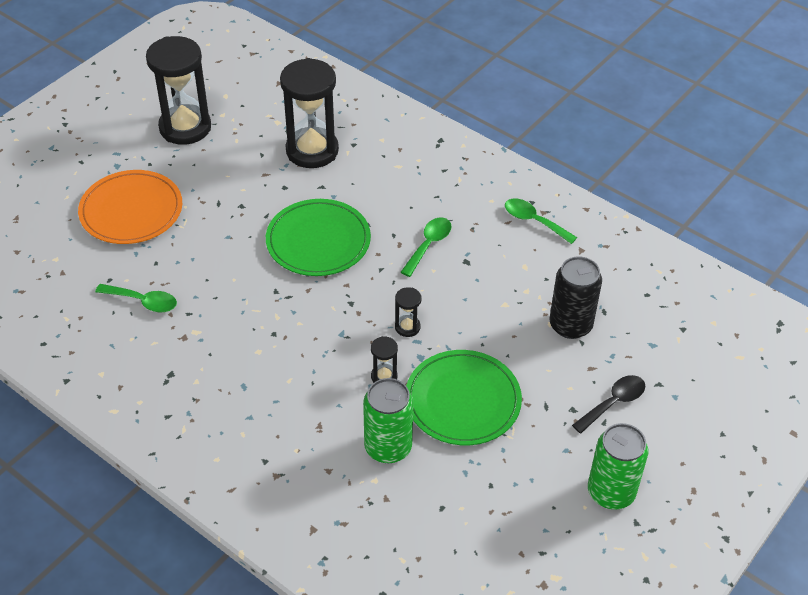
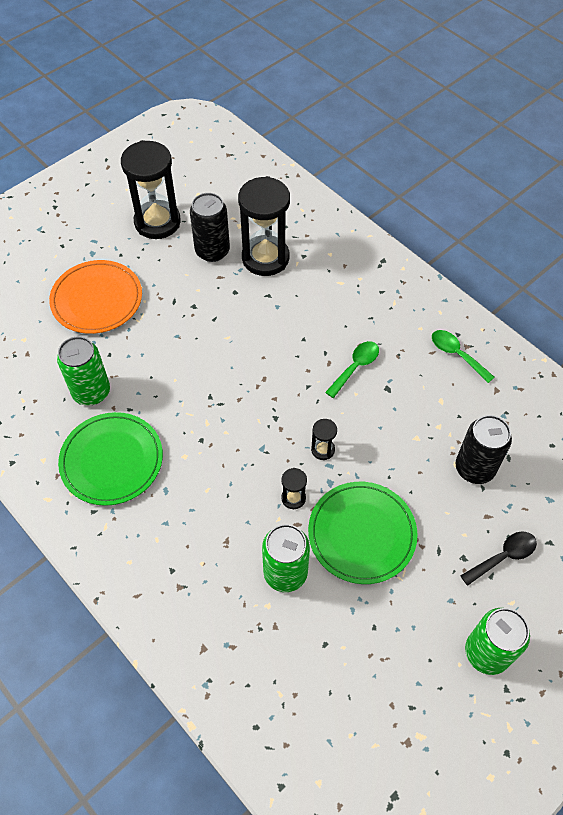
camera: 10 degrees right, 10 degrees up
green spoon [95,284,177,312] -> green can [57,336,110,406]
green plate [266,199,371,276] -> green plate moved to [58,412,163,506]
none -> black can [190,193,230,262]

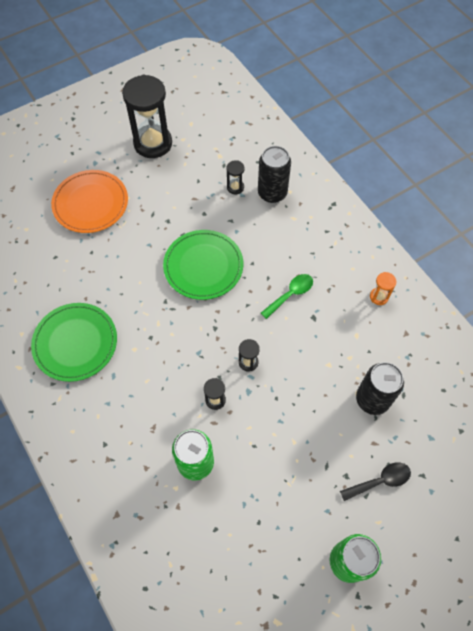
camera: 10 degrees right, 5 degrees up
green can [57,336,110,406] -> none
black can [190,193,230,262] -> black can moved to [258,146,291,203]
black hourglass [238,176,290,276] -> black hourglass [226,160,245,194], size x0.43
green plate [308,482,418,584] -> green plate moved to [163,230,243,300]
green spoon [432,330,494,383] -> orange hourglass [370,272,396,305]

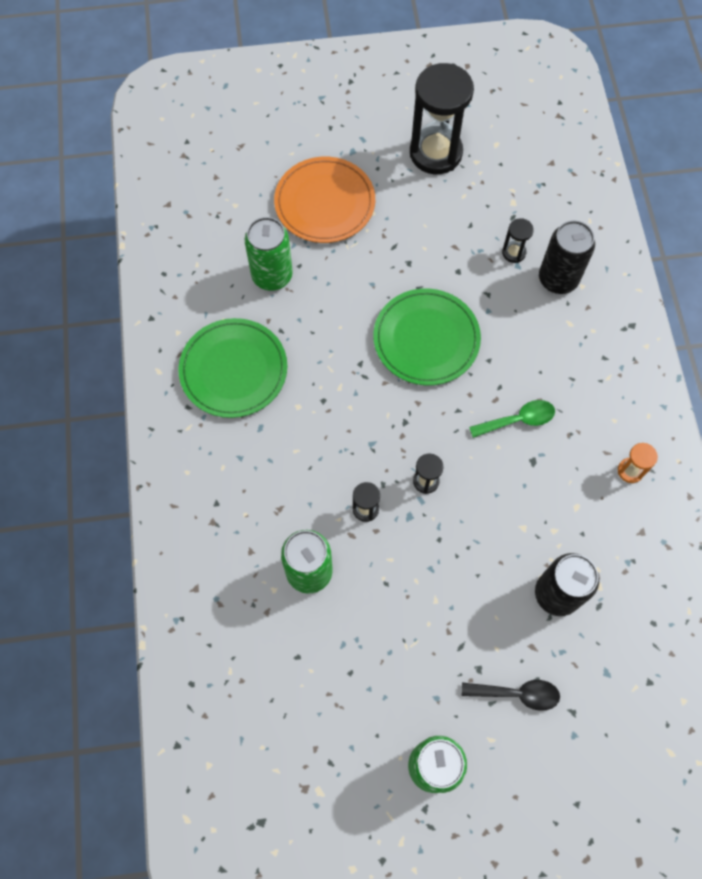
camera: 25 degrees right, 5 degrees up
none -> green can [245,217,293,291]

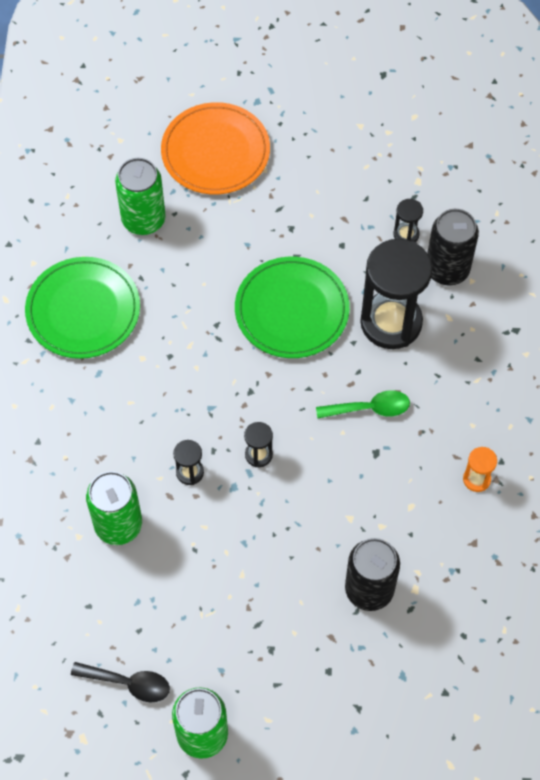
camera: 10 degrees right, 5 degrees down
black hourglass [410,63,474,174] -> black hourglass moved to [360,239,432,349]
black spoon [462,680,560,711] -> black spoon moved to [71,662,170,702]

